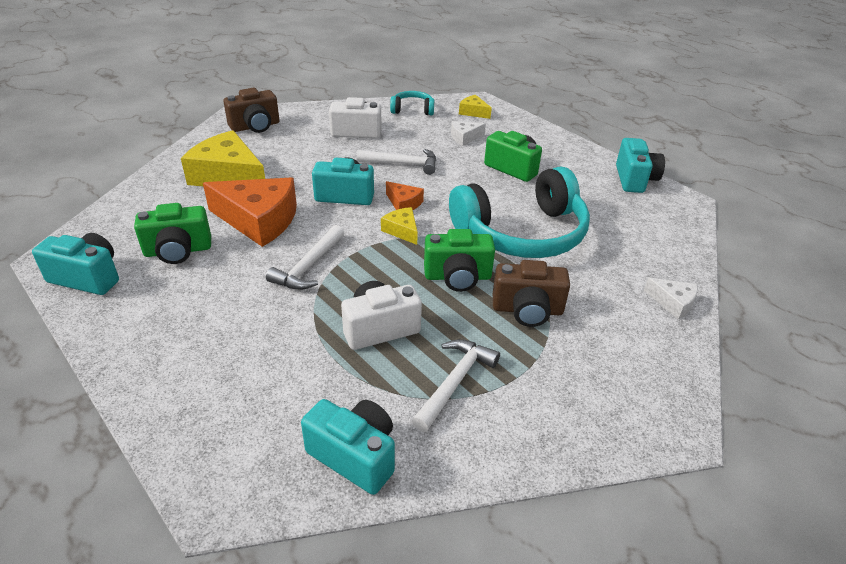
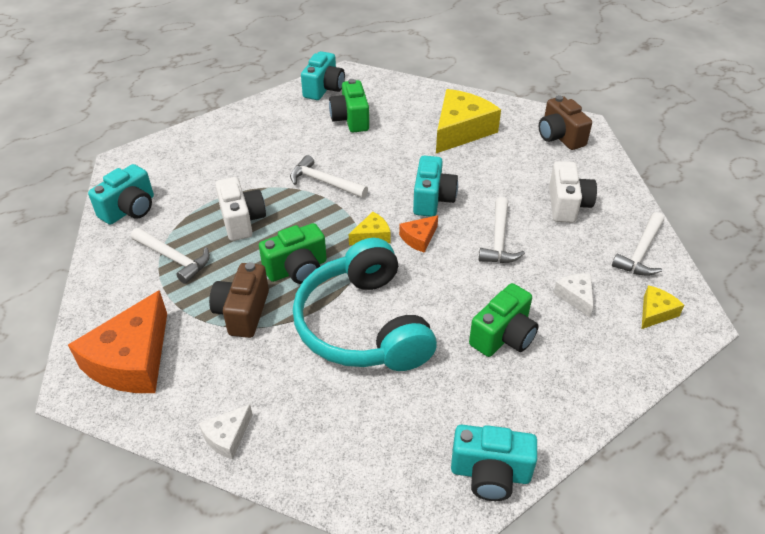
camera: 95 degrees right, 5 degrees up
orange cheese [203,177,297,247] -> orange cheese moved to [68,290,167,393]
turquoise headphones [390,91,434,115] -> white hammer [612,212,664,276]
green camera [424,229,495,292] -> green camera turned 120 degrees counterclockwise [259,223,327,284]

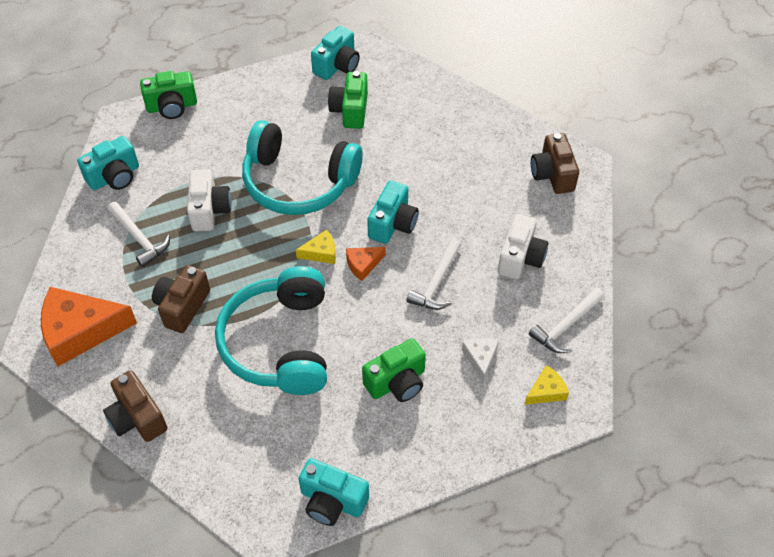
camera: 15 degrees right, 10 degrees up
orange cheese [68,290,167,393] -> orange cheese turned 45 degrees clockwise [41,287,137,366]
white cheese [199,404,253,459] -> brown camera [103,370,167,442]
green camera [259,223,327,284] -> green camera moved to [140,71,197,119]
white hammer [290,155,368,198] -> turquoise headphones [242,120,363,215]
yellow cheese [436,89,501,153] -> none

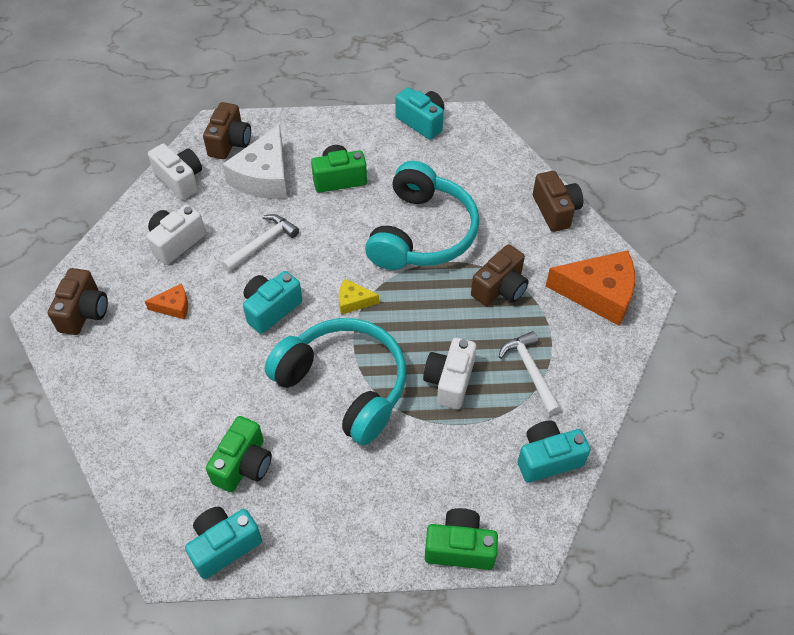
camera: 160 degrees left, 0 degrees up
orange cheese [346,247,385,281] -> orange cheese moved to [145,284,188,319]
white cheese [462,338,499,382] -> white cheese [222,125,287,199], size x2.10
yellow cheese [524,365,569,405] -> brown camera [203,102,251,159]
white hammer [529,288,605,353] -> white camera [148,144,202,200]

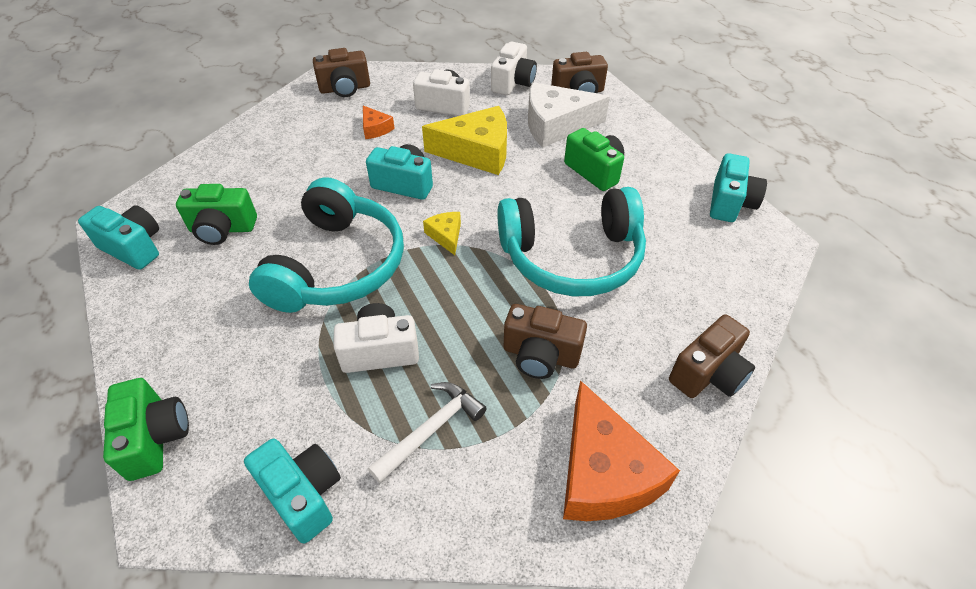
camera: 65 degrees right, 5 degrees down
white hammer [222,214,299,272] -> yellow cheese [422,106,507,175]

